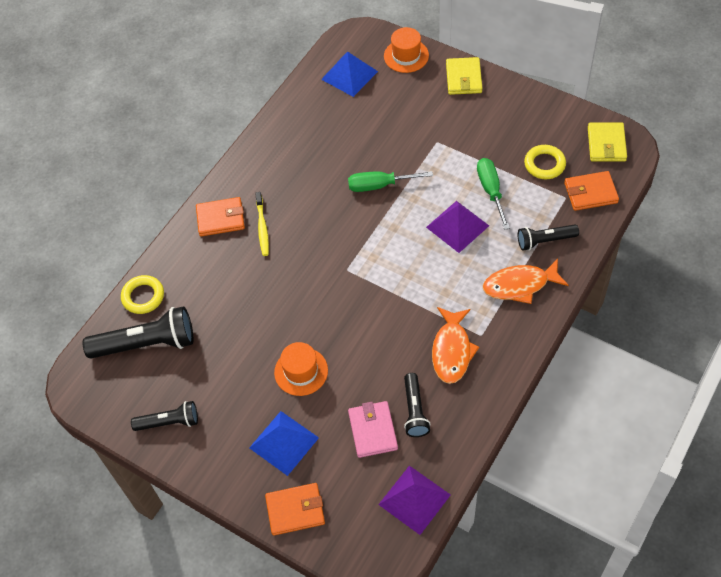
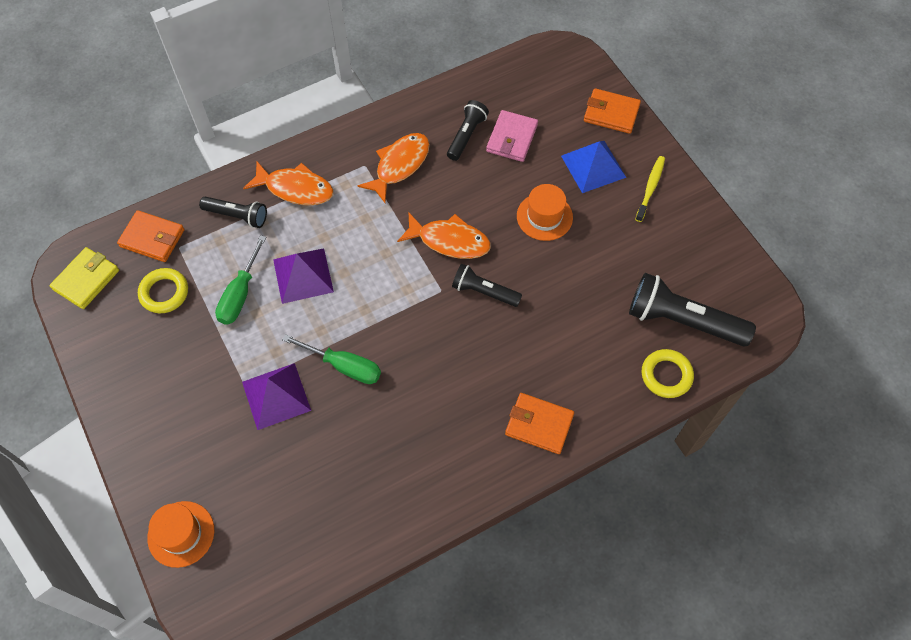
camera: 155 degrees left, 5 degrees up
black flashlight [131,401,198,431] -> black flashlight moved to [452,264,522,307]
yellow toothbrush [255,192,269,256] -> yellow toothbrush moved to [635,156,665,222]
blue pyramid [321,51,378,97] -> none
purple pyramid [378,466,451,535] -> purple pyramid moved to [242,363,311,430]
yellow wallet [446,57,483,95] -> none
none -> orange fish [397,212,491,259]

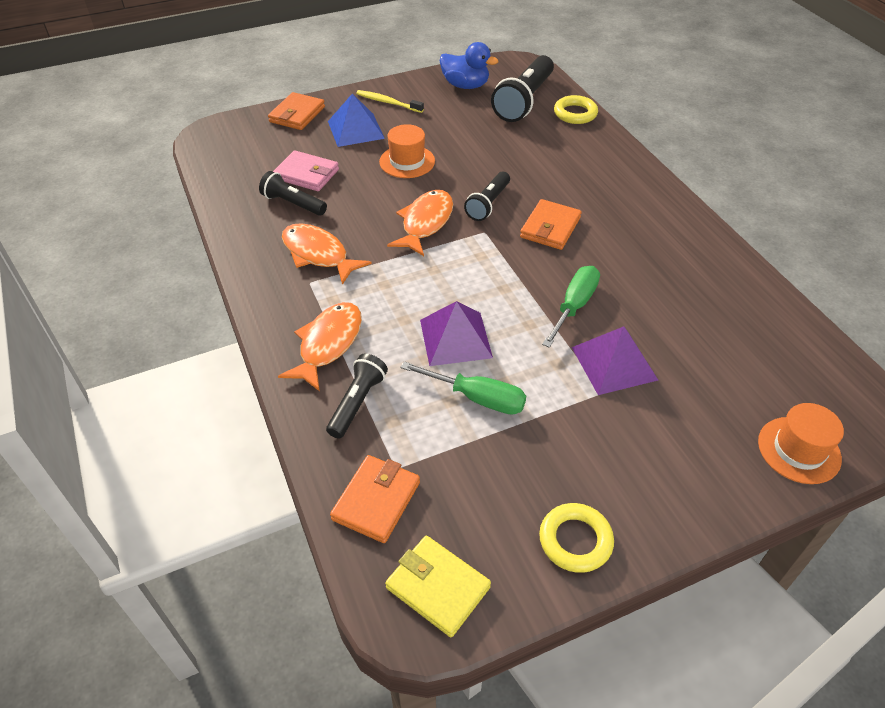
camera: 85 degrees left, 15 degrees down
yellow ring [138,268,188,313] -> yellow ring moved to [539,503,614,573]
orange wallet [505,393,574,454] -> orange wallet moved to [520,199,582,250]
none -> blue duck [440,42,499,89]

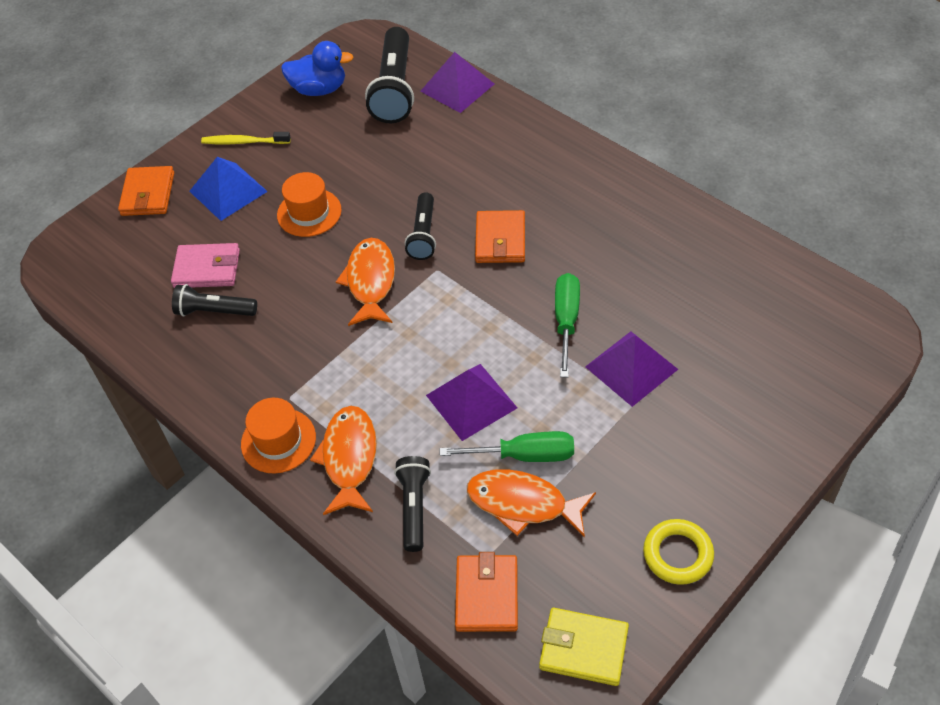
camera: 20 degrees left, 5 degrees up
orange fish [282,223,372,285] -> orange fish moved to [467,469,596,538]
yellow ring [554,95,598,124] -> purple pyramid [420,52,494,113]
orange hat [758,403,844,484] -> orange hat moved to [241,398,316,474]

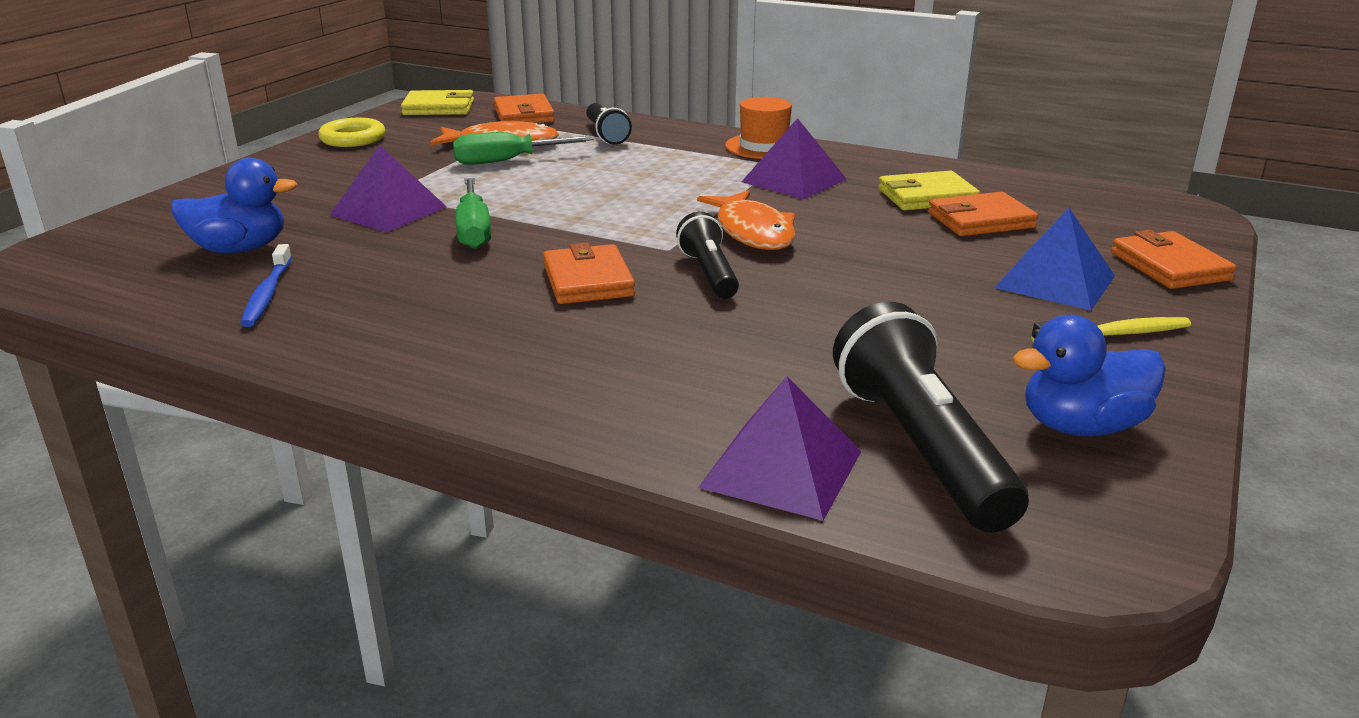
camera: 160 degrees right, 25 degrees down
pink wallet [171,243,240,288] -> orange wallet [928,192,1038,236]
black flashlight [172,284,257,317] -> yellow wallet [879,171,980,210]
orange hat [277,172,342,237] -> none
orange fish [310,406,377,515] -> none
purple pyramid [426,364,517,441] -> purple pyramid moved to [742,118,846,199]
none -> blue duck [171,158,298,253]
none -> blue toothbrush [240,244,292,327]

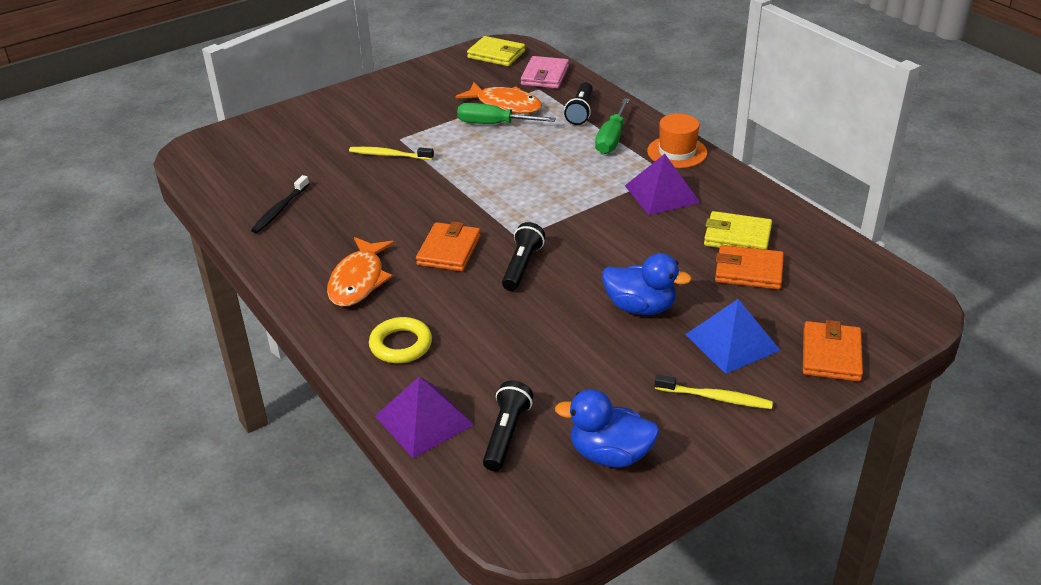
camera: 30 degrees right, 10 degrees up
blue duck [171,158,298,253] -> blue duck moved to [602,253,692,315]
blue toothbrush [240,244,292,327] -> black toothbrush [251,175,309,233]
yellow ring [318,118,385,147] -> yellow ring moved to [369,317,432,363]
purple pyramid [330,145,447,232] -> yellow toothbrush [349,147,434,160]
green screwdriver [456,178,491,249] -> green screwdriver moved to [595,98,630,154]
orange wallet [494,94,555,123] -> pink wallet [521,56,569,89]
orange fish [697,190,796,250] -> orange fish moved to [327,237,394,307]
black flashlight [833,302,1029,533] -> black flashlight [483,381,533,471], size x0.58

